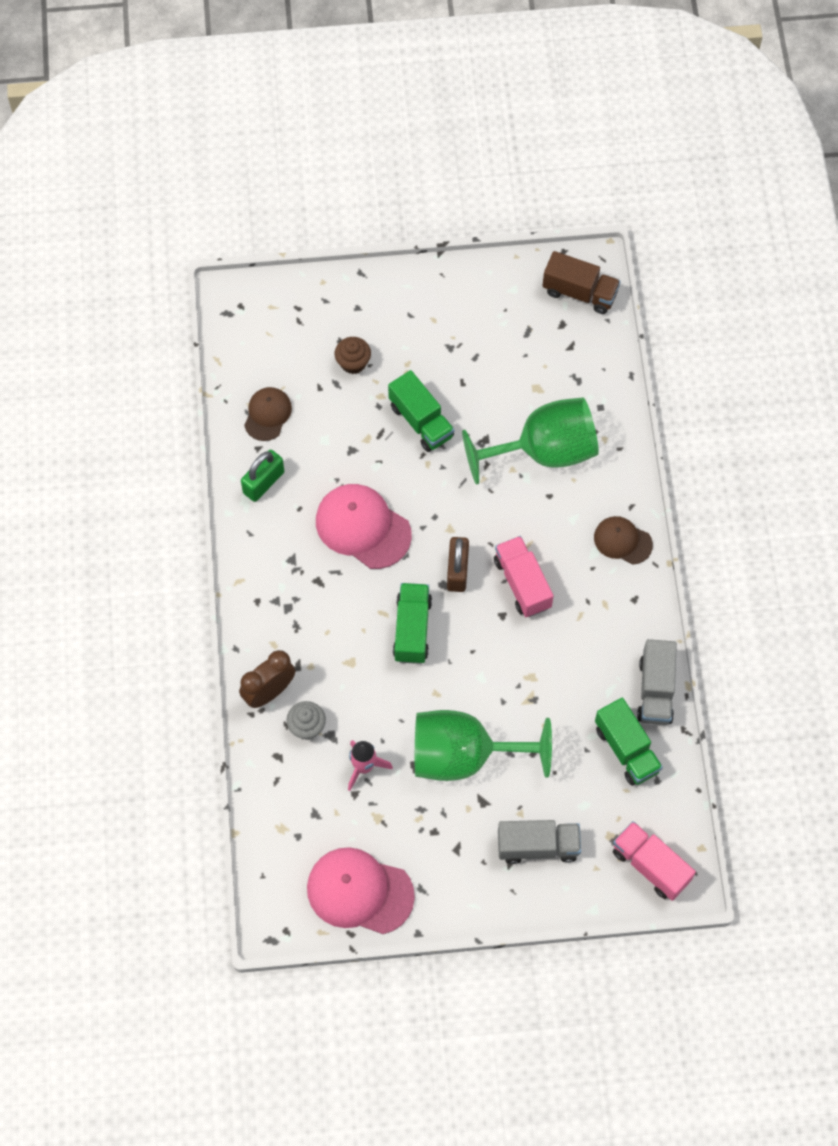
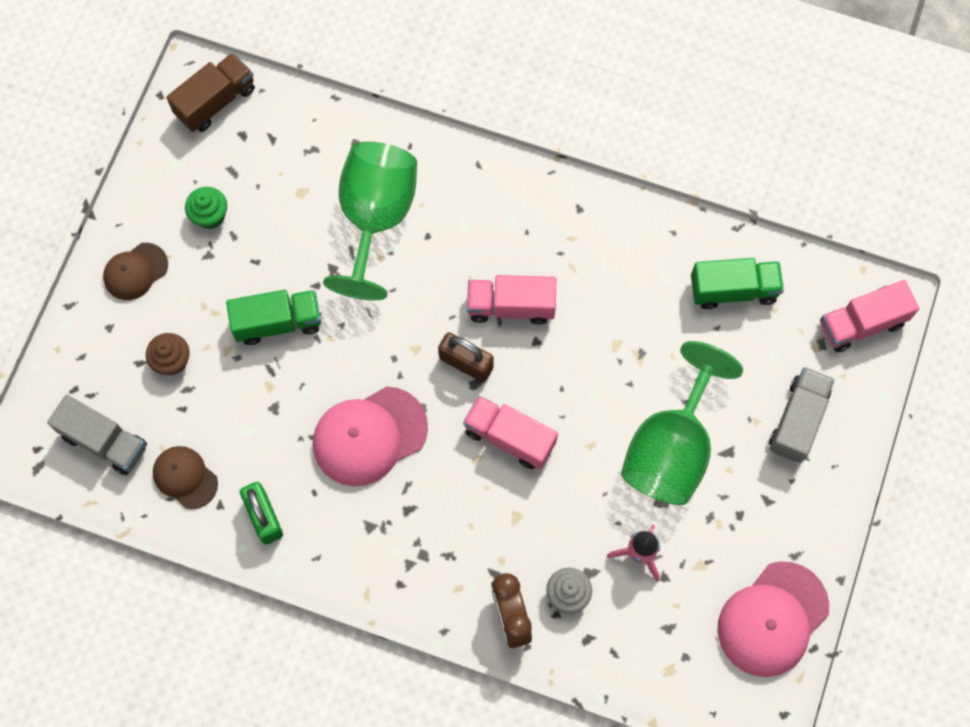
camera: 65 degrees left, 5 degrees up
green truck [393,583,432,664] -> pink truck [463,395,558,469]
brown cap [594,516,653,564] -> brown cap moved to [103,243,168,300]
grey truck [637,639,677,725] -> grey truck moved to [47,395,147,475]
none -> green cupcake [185,187,227,229]

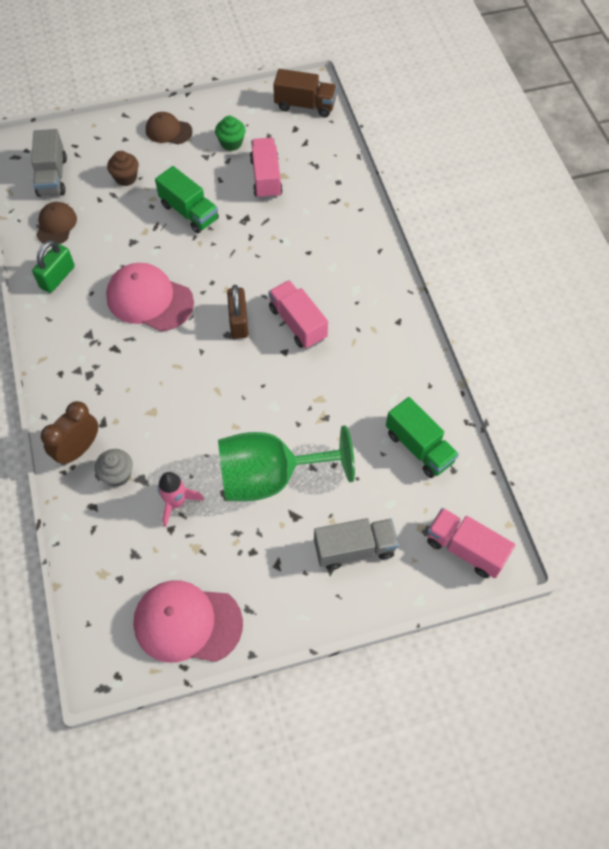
camera: 55 degrees right, 10 degrees down
green goblet [323,142,417,301] -> none
pink truck [463,395,558,469] -> pink truck moved to [250,138,283,199]

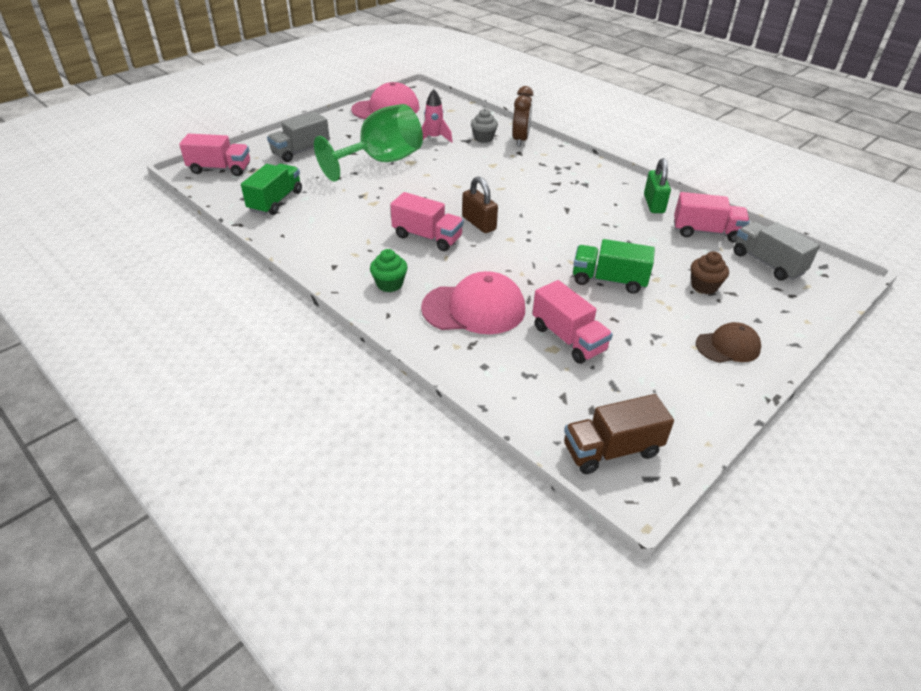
camera: 150 degrees right, 20 degrees down
brown cap [36,202,77,244] -> pink truck [674,192,750,243]
pink cap [106,263,194,331] -> pink cap moved to [421,271,525,334]
green cupcake [215,116,246,151] -> green cupcake moved to [370,249,408,292]
green truck [386,397,459,478] -> green truck turned 90 degrees clockwise [241,164,302,215]

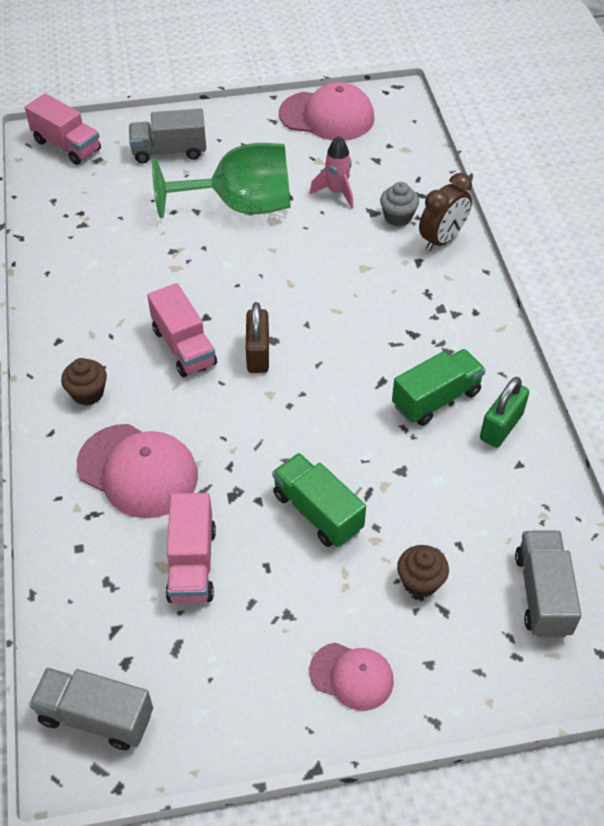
camera: 35 degrees right, 10 degrees up
green truck [241,164,302,215] -> green truck moved to [392,349,486,426]
green cupcake [370,249,408,292] -> brown cupcake [61,358,107,406]
brown truck [564,394,674,474] -> grey truck [29,668,153,750]
pink truck [674,192,750,243] -> none
brown cap [696,322,761,363] -> pink cap [309,642,394,711]

